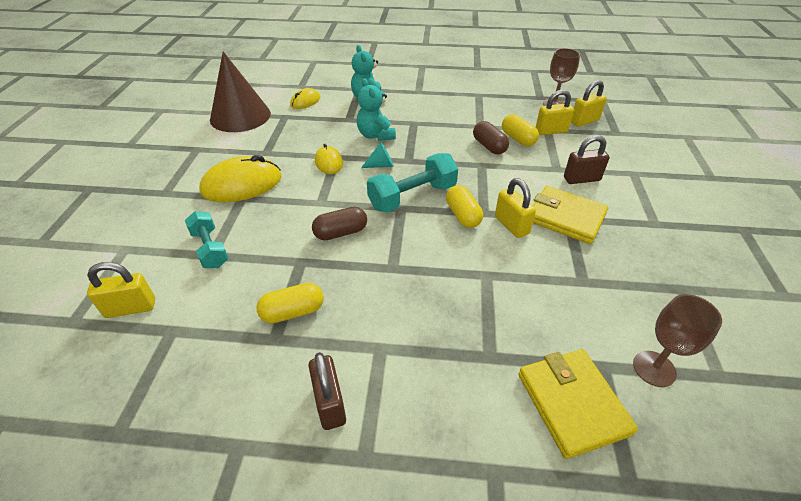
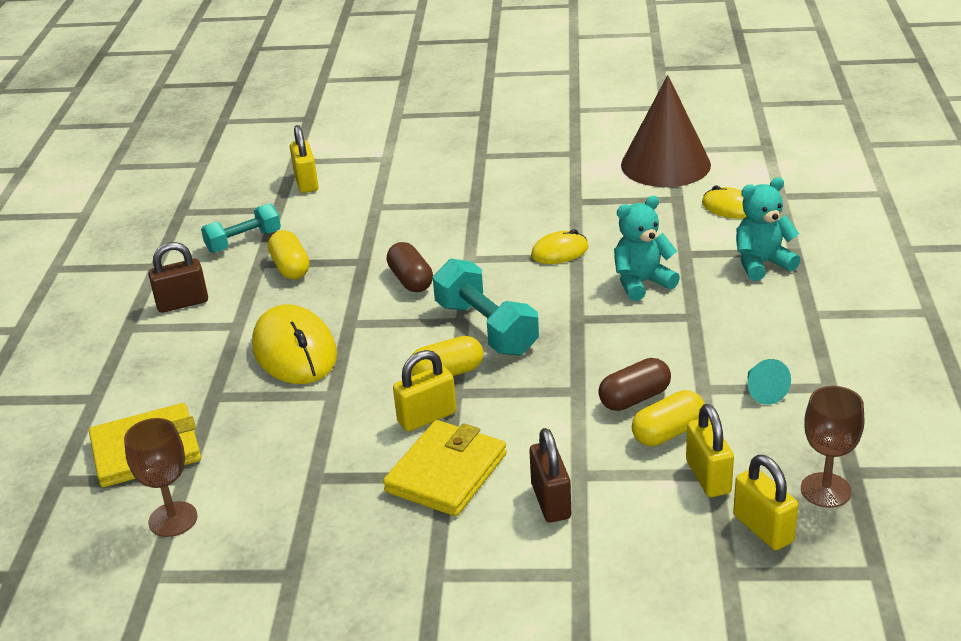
camera: 90 degrees right, 10 degrees down
turquoise dumbbell [185,211,229,268] -> turquoise dumbbell moved to [201,203,281,253]
yellow mouse [199,155,281,202] -> yellow mouse moved to [252,304,337,384]
turquoise cone [361,142,394,168] -> turquoise cone moved to [748,359,791,405]

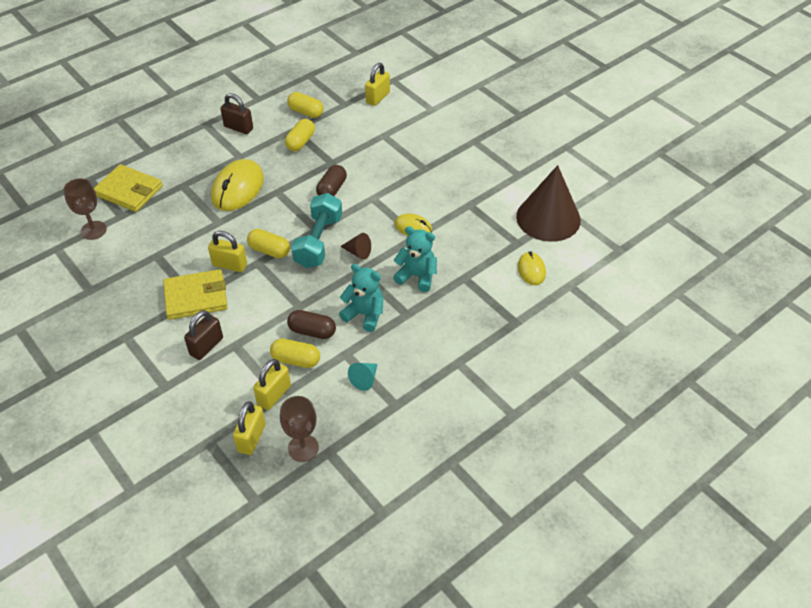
camera: 45 degrees right, 15 degrees up
turquoise dumbbell [201,203,281,253] -> yellow capsule [287,92,324,118]
turquoise teddy bear [736,177,800,281] -> turquoise teddy bear moved to [339,264,383,332]
none -> brown cone [340,233,371,260]

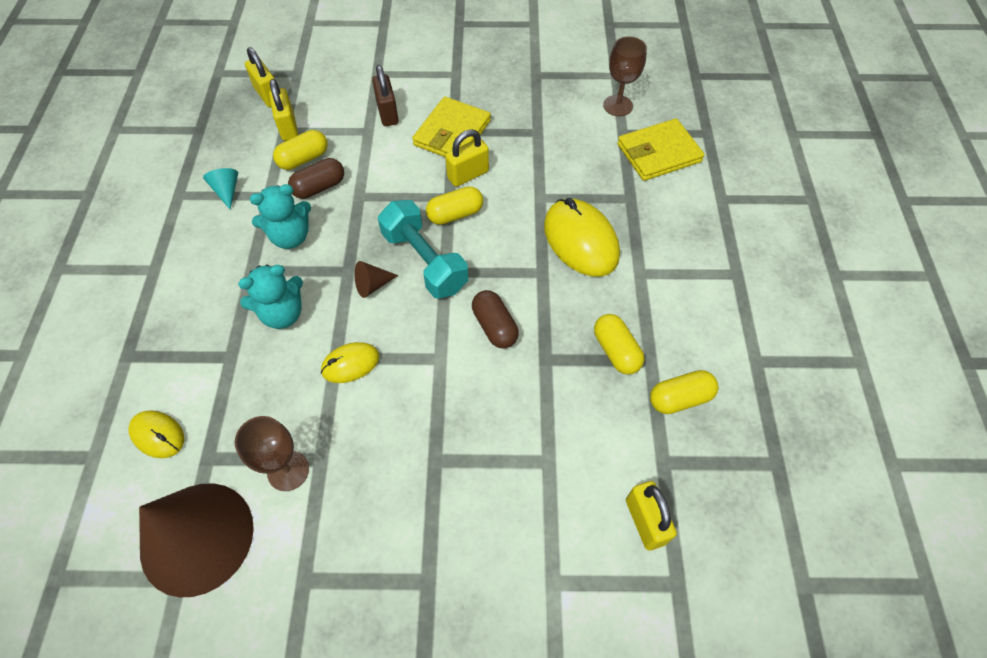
camera: 130 degrees right, 10 degrees up
brown padlock [220,93,253,134] -> none
brown goblet [280,396,319,462] -> brown goblet moved to [235,416,309,491]

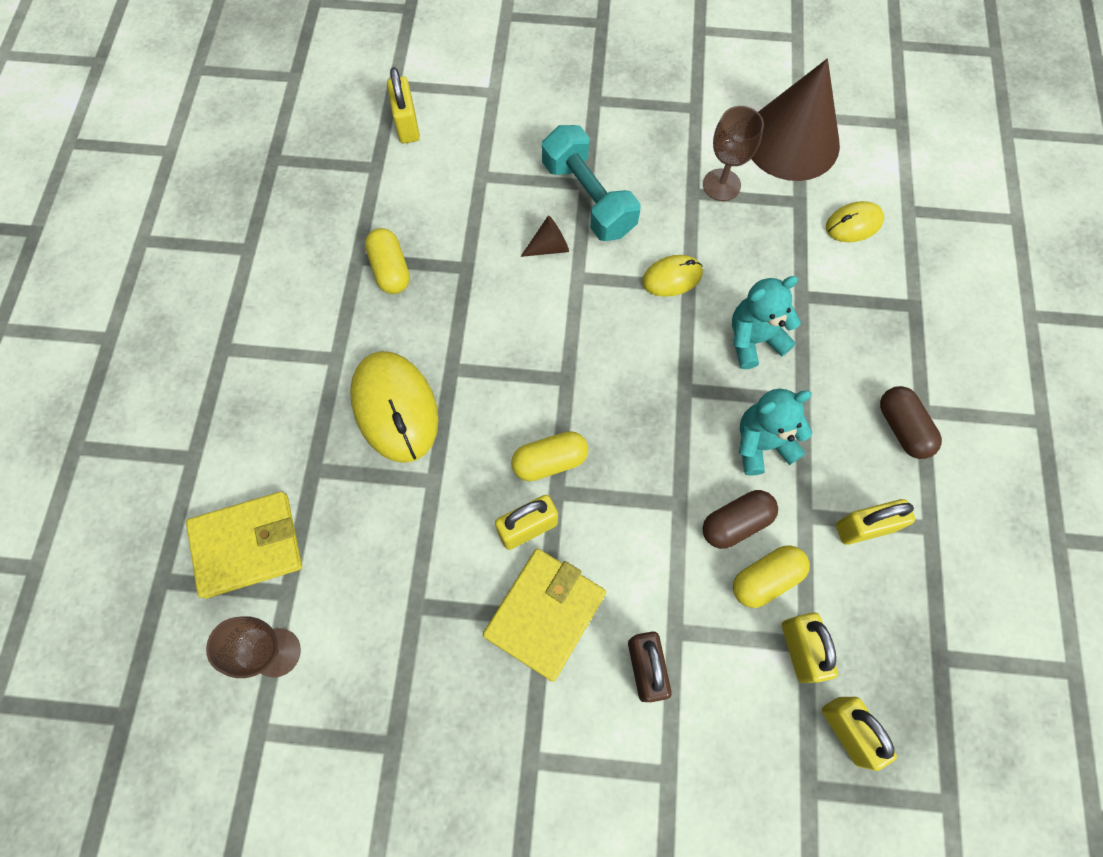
camera: 175 degrees left, 10 degrees up
yellow mouse [129,410,184,458] -> yellow mouse turned 60 degrees counterclockwise [826,201,884,242]
turquoise cone [203,168,238,209] -> yellow padlock [836,499,915,545]
brown cone [354,261,398,298] -> brown cone moved to [521,216,569,257]
turquoise dumbbell [378,200,468,299] -> turquoise dumbbell moved to [542,125,641,241]
brown capsule [472,290,519,349] -> brown capsule moved to [880,386,942,459]
yellow capsule [650,370,719,414] -> none

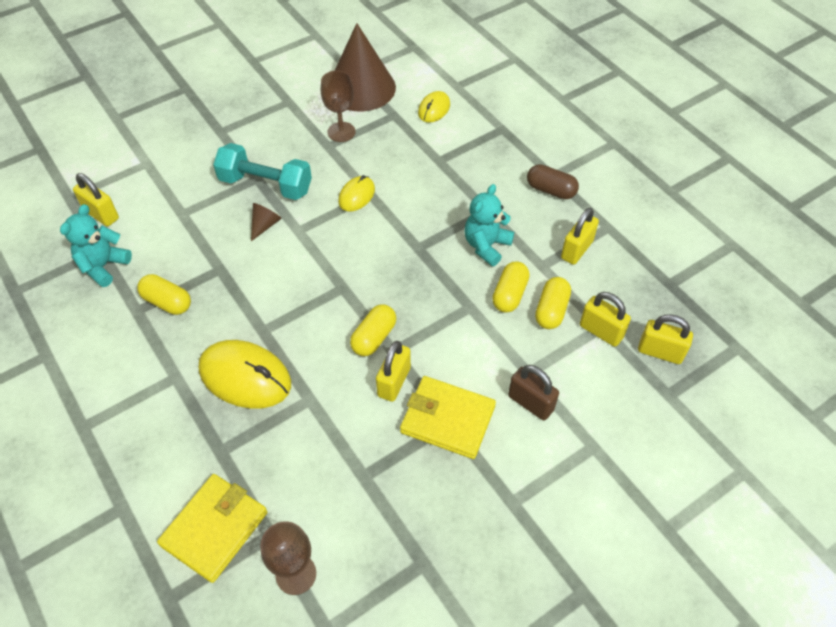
camera: 40 degrees left, 15 degrees down
yellow wallet [483,549,606,682] -> yellow wallet turned 60 degrees counterclockwise [400,376,496,459]
brown capsule [702,490,778,549] -> yellow capsule [492,261,530,313]
turquoise teddy bear [732,276,801,370] -> turquoise teddy bear moved to [60,204,132,287]

